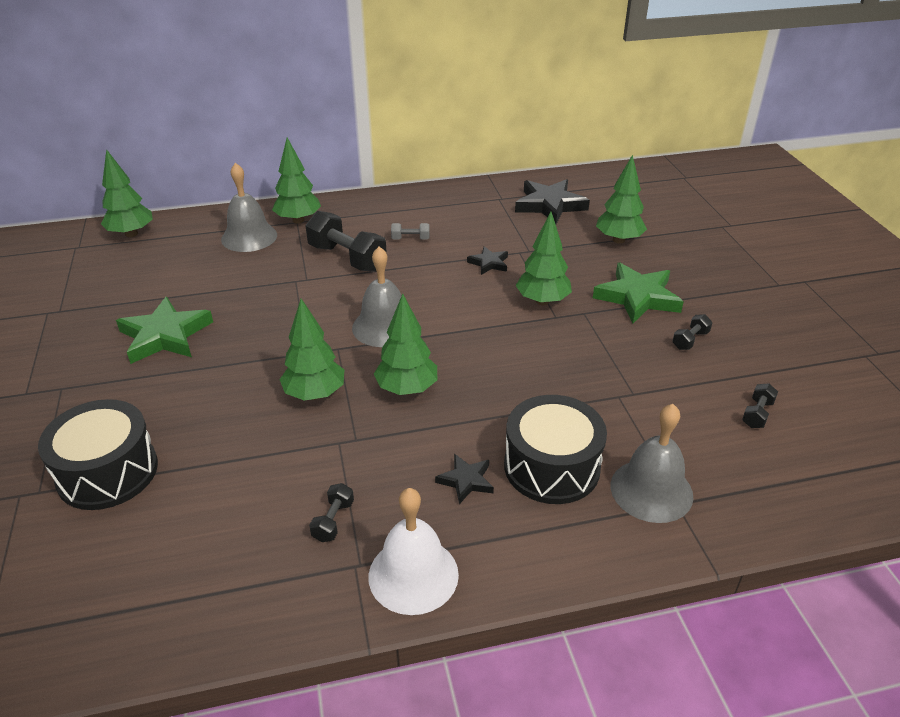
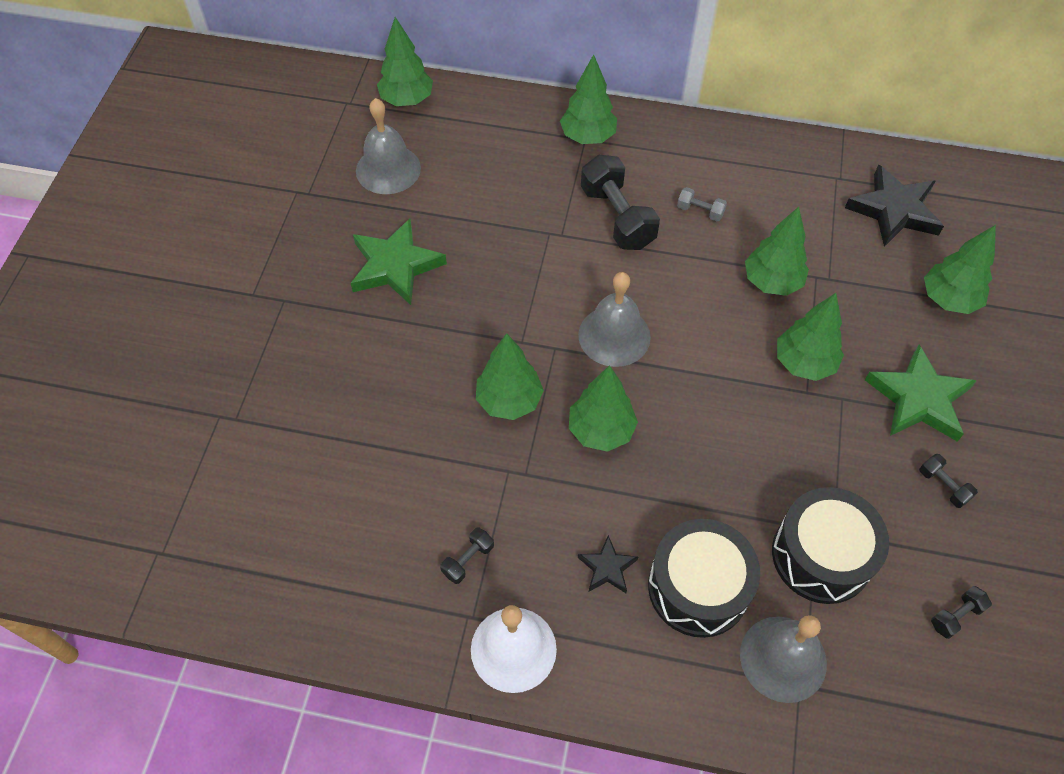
camera: 25 degrees right, 20 degrees up
black drum [38,399,158,510] -> black drum moved to [772,487,889,604]
grey bell [221,163,277,252] -> grey bell moved to [356,98,421,194]
black star [467,246,508,275] -> green tree [745,207,809,296]
black dumbbell [672,314,712,350] -> black dumbbell turned 75 degrees clockwise [919,454,978,508]

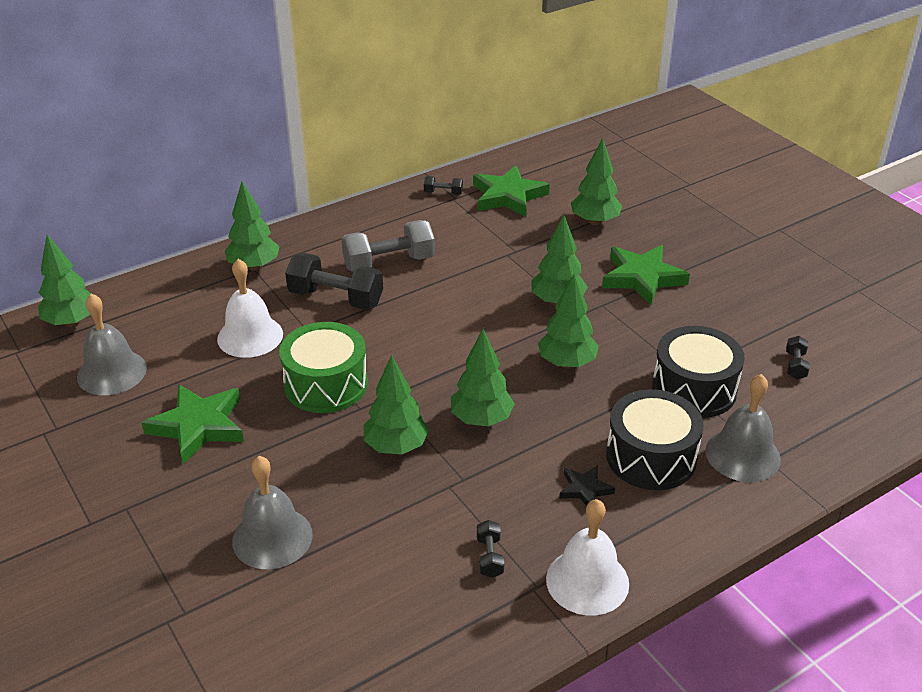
camera: 45 degrees left, 20 degrees down
grey bell [578,272,651,367] -> grey bell moved to [232,456,313,569]
grey dumbbell [677,187,727,221] -> grey dumbbell [341,220,435,272], size x2.12
green tree [745,207,809,296] -> green tree moved to [538,274,599,368]
black star [845,165,944,247] -> green star [473,165,550,217]
black dumbbell [919,454,978,508] -> black dumbbell moved to [424,176,463,195]
none -> white bell [217,259,283,358]
none -> green drum [279,322,368,413]

